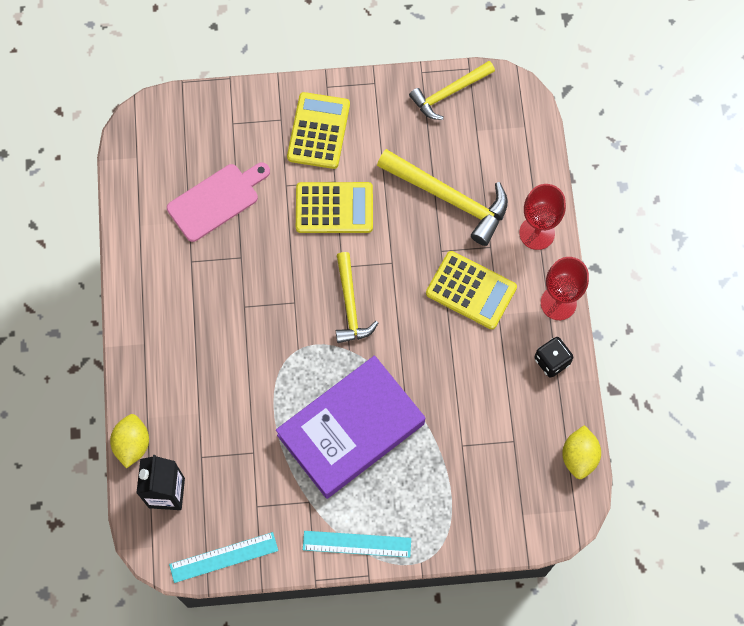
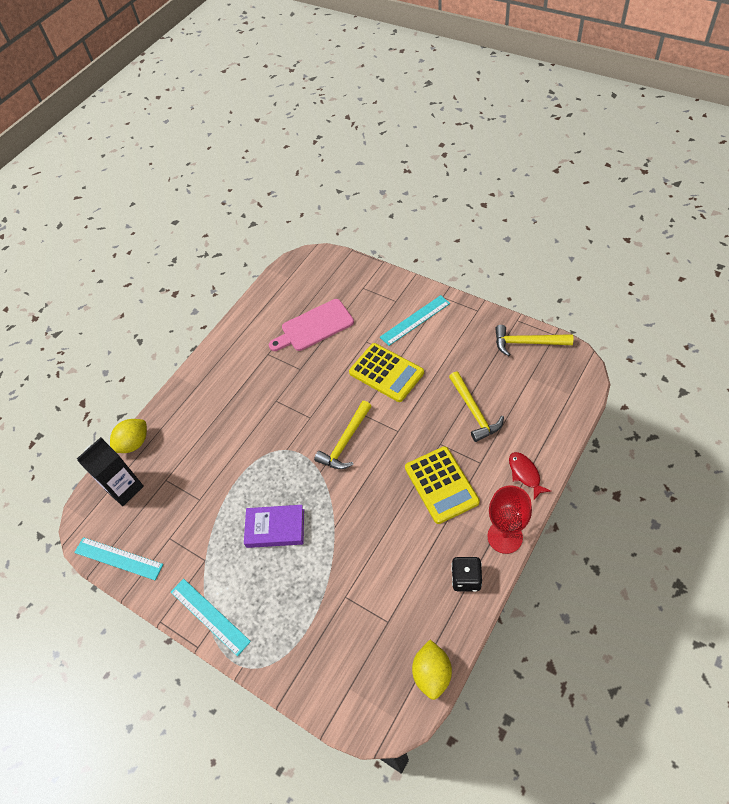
camera: 45 degrees right, 15 degrees down
pink cutting board [167,162,270,242] -> pink cutting board turned 150 degrees clockwise [269,299,354,351]
purple book [276,355,425,499] -> purple book [244,505,304,548], size x0.51
yellow calculator [287,92,350,169] -> turquoise ruler [380,295,450,346]
yellow hammer [377,149,508,246] -> yellow hammer [449,372,504,442], size x0.65
red goblet [519,184,566,250] -> red fish [509,452,551,500]
yellow lemon [562,425,601,479] -> yellow lemon turned 45 degrees counterclockwise [412,640,452,700]

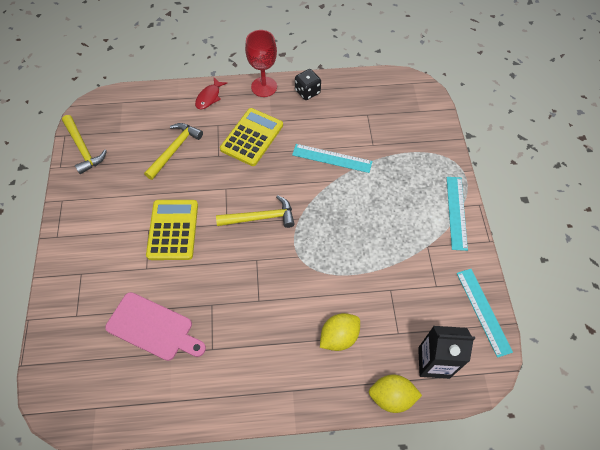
camera: 135 degrees left, 5 degrees up
purple book [244,505,304,548] -> none
turquoise ruler [380,295,450,346] -> turquoise ruler moved to [292,144,372,173]
yellow lemon [412,640,452,700] -> yellow lemon moved to [320,313,360,351]

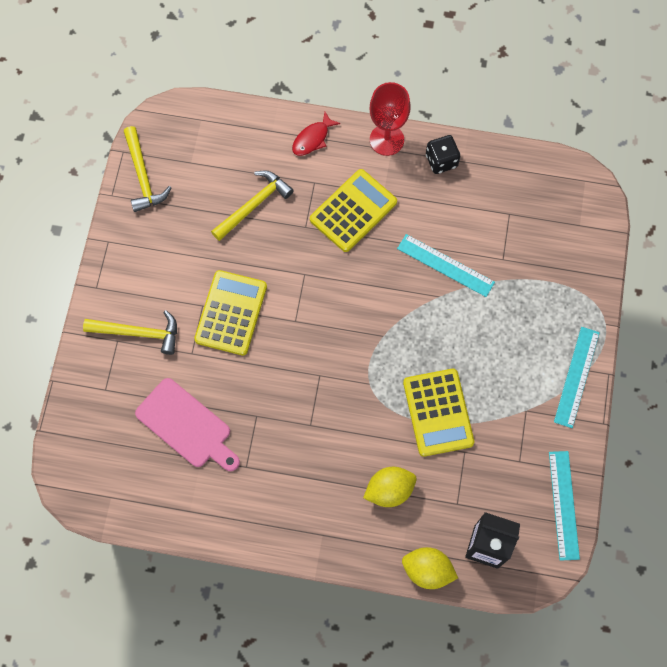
camera: 15 degrees right, 10 degrees up
yellow hammer [216,195,295,228] -> yellow hammer moved to [83,310,177,355]
none -> yellow calculator [403,369,475,457]

